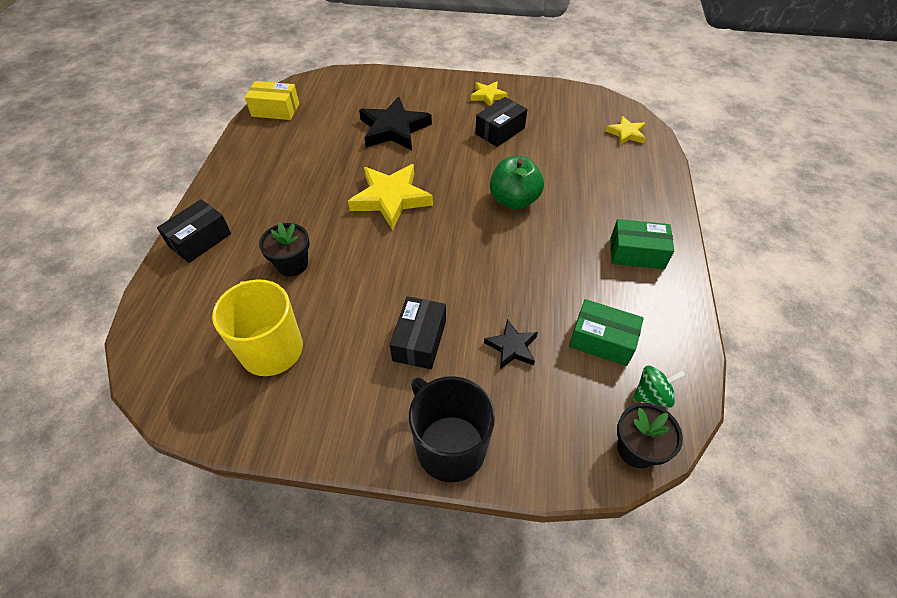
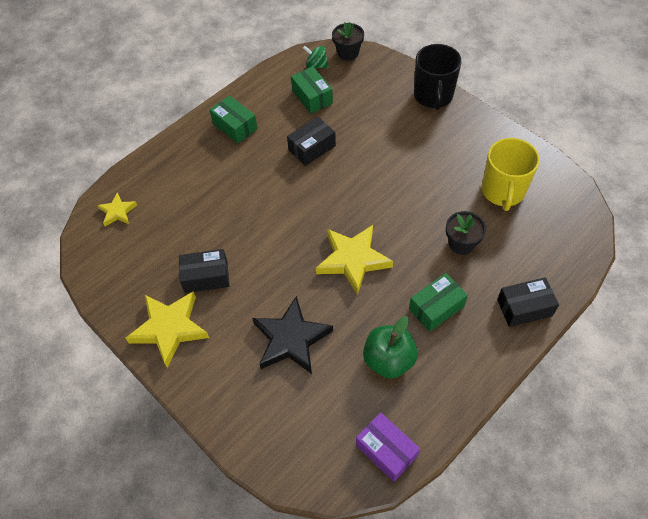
camera: 140 degrees left, 5 degrees up
yellow box [245,81,299,120] -> purple box [356,412,420,482]
black box [390,296,446,369] -> black box moved to [287,117,336,166]
yellow star [470,81,508,106] -> yellow star [125,291,209,368], size x1.86
black star [484,319,538,369] -> none
green apple [490,156,544,210] -> green apple moved to [363,316,418,379]
none -> green box [409,273,468,332]

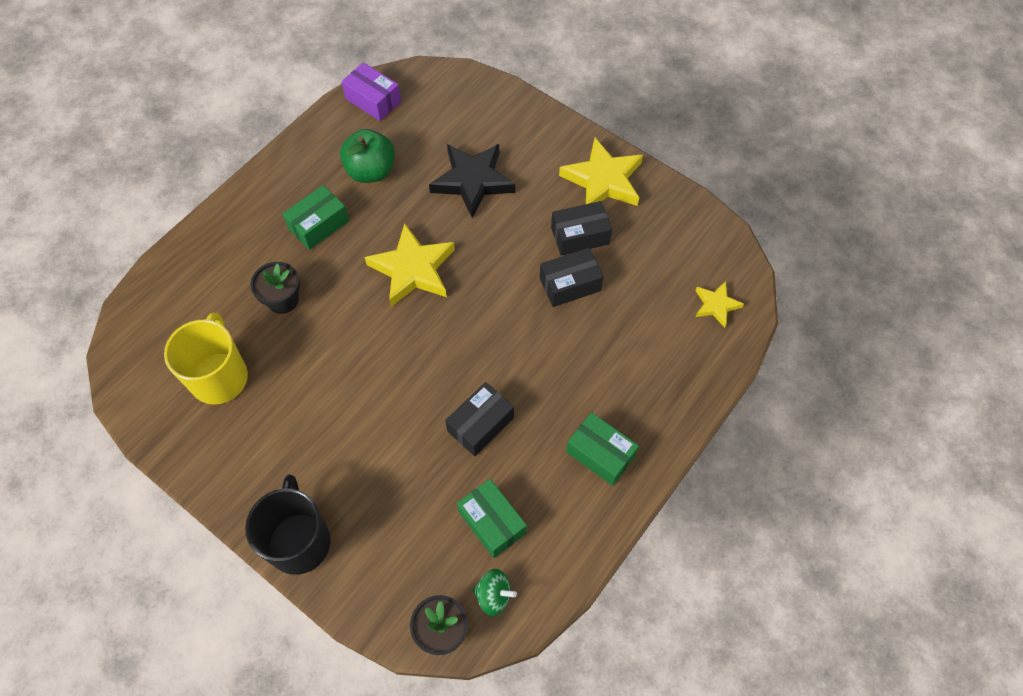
camera: 170 degrees right, 5 degrees up
black box [497,277,559,327] -> black box moved to [540,248,604,307]

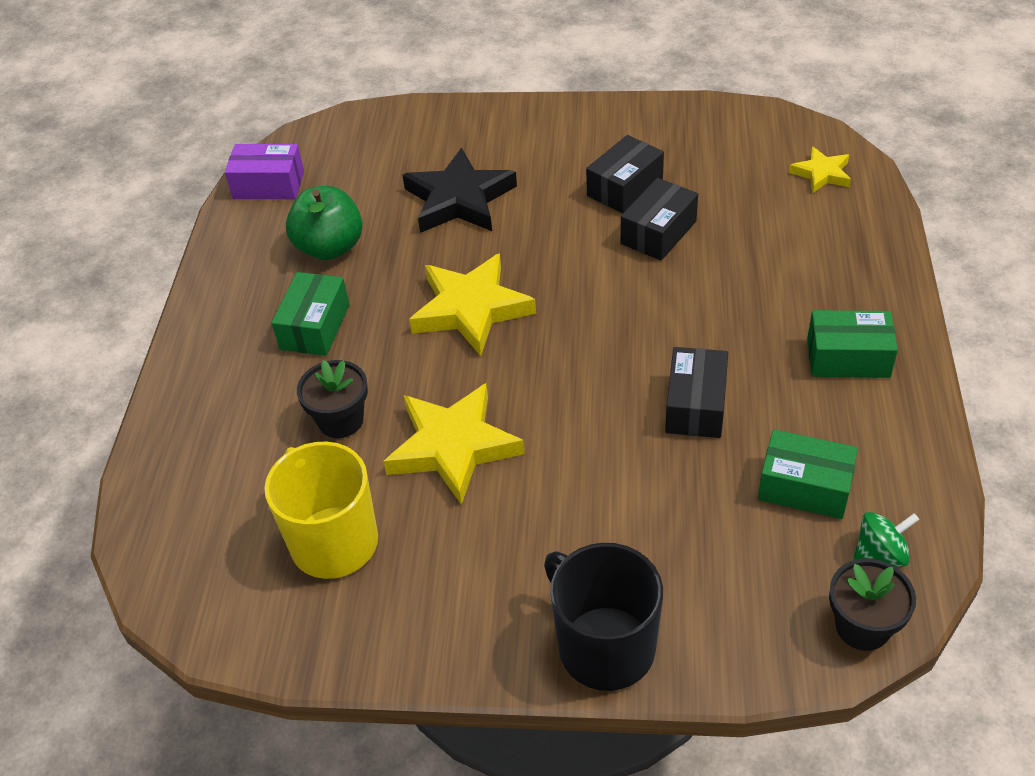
camera: 30 degrees left, 15 degrees down
yellow star [559,138,643,206] -> yellow star moved to [383,383,525,505]

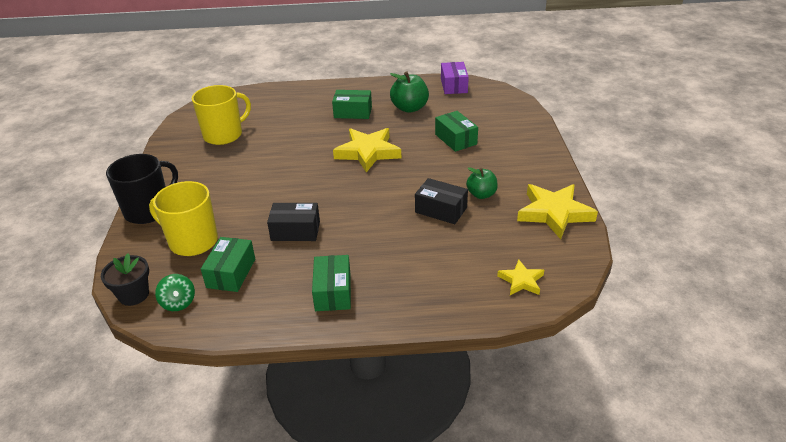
camera: 80 degrees right, 10 degrees down
black flower pot [297,360,368,438] -> none
yellow star [383,383,525,505] -> yellow star moved to [517,184,598,239]
black star [402,147,517,233] -> green box [435,111,478,152]
black box [586,135,664,214] -> green apple [466,167,498,199]
none -> yellow mug [149,181,218,256]

